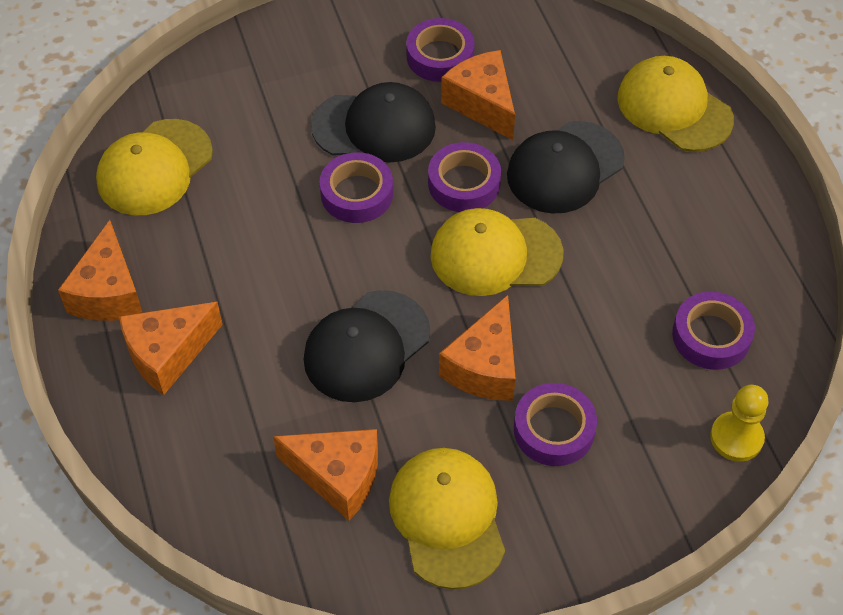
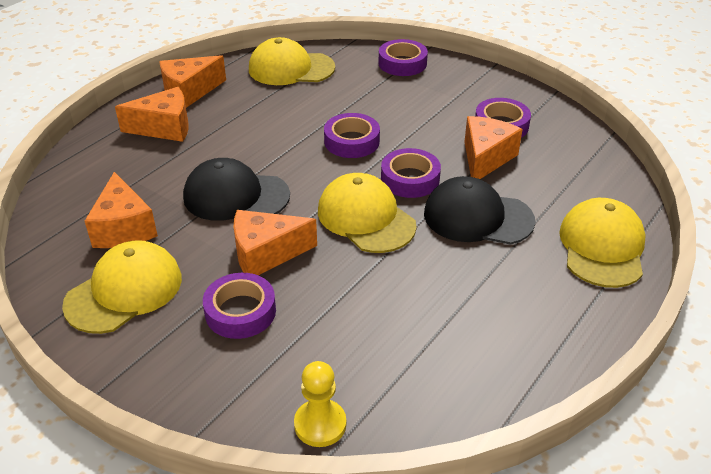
camera: 55 degrees right, 15 degrees down
orange cheese [119,302,223,395] -> orange cheese turned 150 degrees clockwise [115,87,189,142]
black cap [311,82,436,163] -> none
purple tape [672,292,755,370] -> purple tape moved to [379,39,428,76]

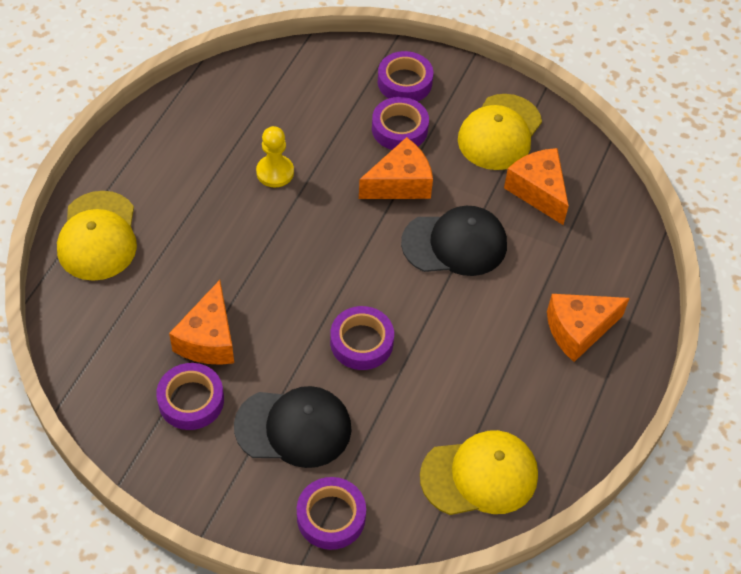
camera: 165 degrees right, 15 degrees up
orange cheese [159,55,226,108] -> none
yellow pawn [294,361,346,447] -> yellow pawn moved to [256,126,294,187]
yellow cap [318,173,417,253] -> none
purple tape [381,148,441,198] -> purple tape moved to [378,51,433,101]
black cap [424,176,535,245] -> black cap moved to [234,386,352,468]

